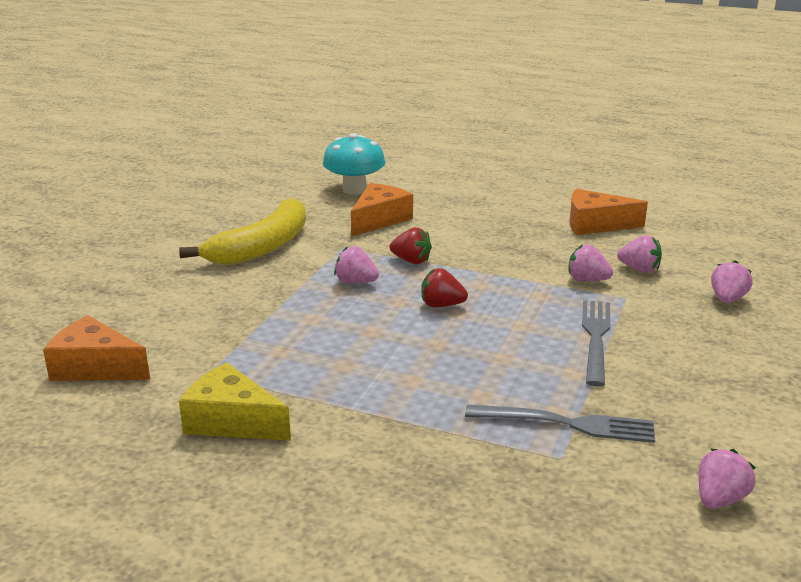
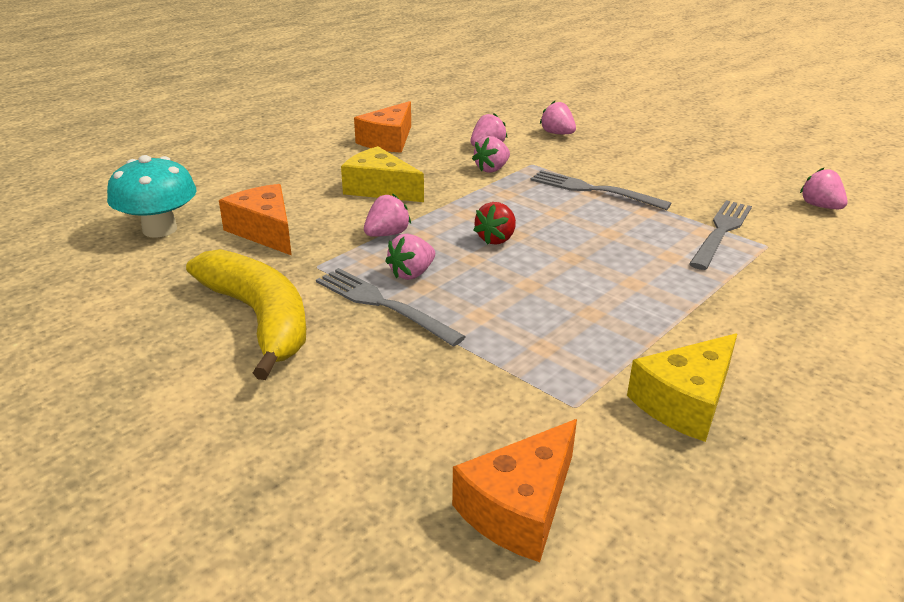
camera: 70 degrees left, 5 degrees up
red strawberry [389,227,432,264] -> pink strawberry [364,194,411,237]
none -> grey fork [316,268,466,347]
none -> yellow cheese [341,146,424,202]

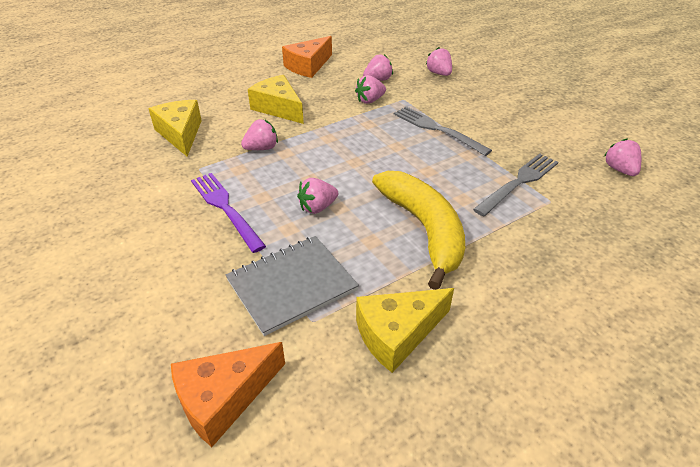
camera: 15 degrees right, 10 degrees up
turquoise mushroom [107,155,197,238] -> none
yellow banana [186,249,306,380] -> yellow banana moved to [372,171,465,290]
orange cheese [219,184,292,256] -> yellow cheese [149,100,202,157]
grey fork [316,268,466,347] -> purple fork [191,173,266,253]
pink strawberry [385,234,435,280] -> pink strawberry moved to [297,178,338,214]
red strawberry [474,202,516,245] -> none
none -> grey notebook [226,236,359,336]

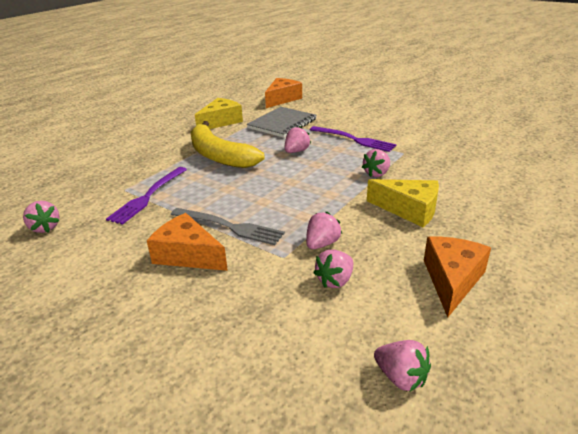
camera: 160 degrees right, 10 degrees down
yellow cheese [149,100,202,157] -> none
pink strawberry [426,47,452,76] -> pink strawberry moved to [374,340,431,391]
grey fork [473,154,558,216] -> purple fork [106,167,187,225]
none -> orange cheese [147,213,228,271]

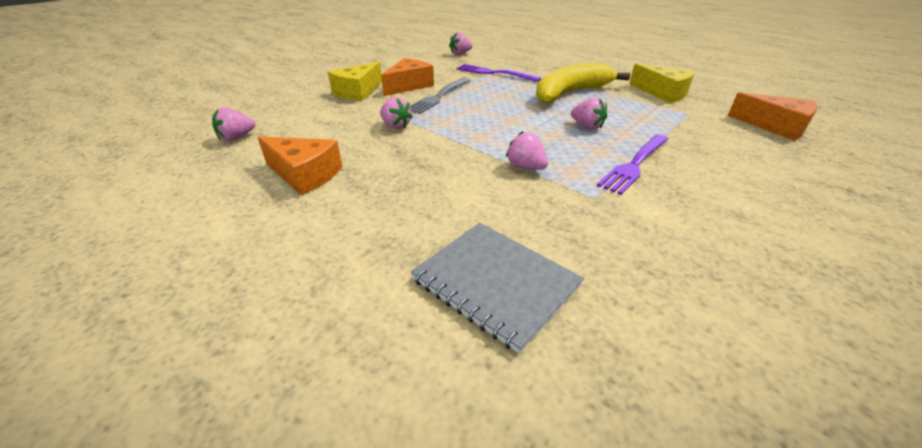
camera: 95 degrees right, 5 degrees up
grey notebook [247,107,317,138] -> grey notebook moved to [411,223,584,354]
pink strawberry [313,249,353,288] -> none
yellow cheese [367,179,439,227] -> yellow cheese moved to [328,61,382,101]

